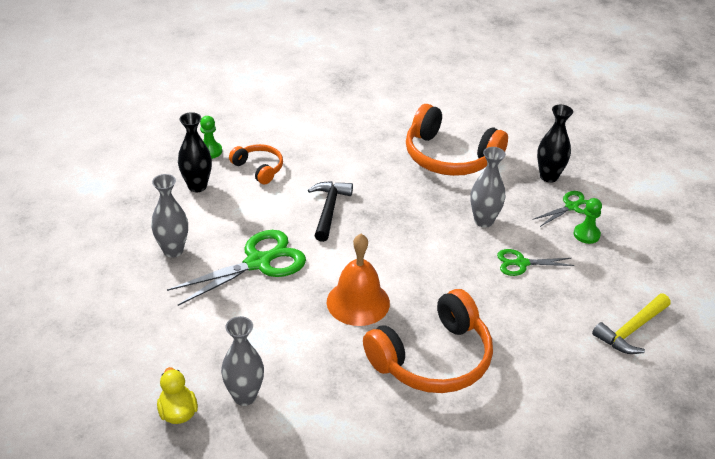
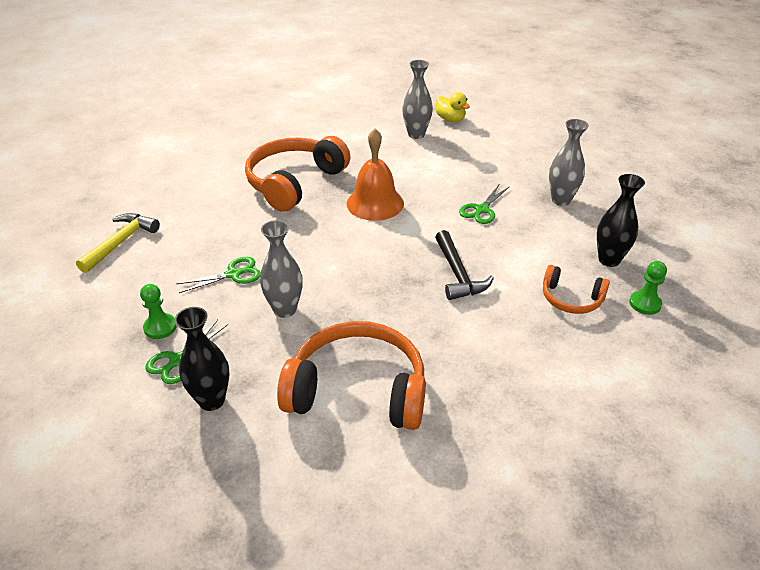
camera: 160 degrees right, 0 degrees up
green scissors [167,230,306,306] -> green scissors [459,185,510,224], size x0.55

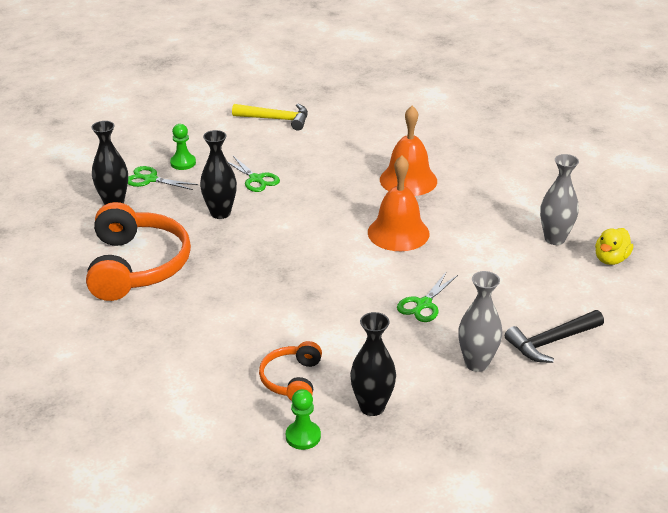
camera: 75 degrees right, 5 degrees down
orange headphones [245,136,351,212] -> orange bell [380,106,437,196]
grey vase [260,220,303,318] -> black vase [200,130,237,219]
black hammer [435,230,494,300] -> black hammer moved to [505,310,604,363]
green scissors [459,185,510,224] -> green scissors turned 75 degrees counterclockwise [397,272,458,322]

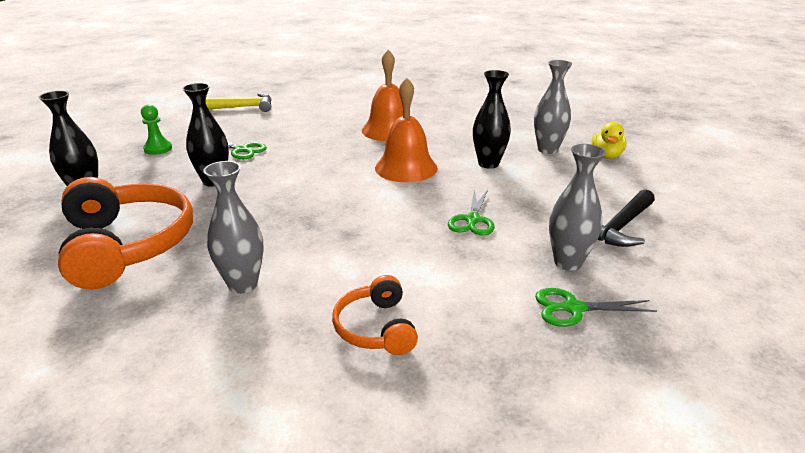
camera: 20 degrees left, 5 degrees down
green scissors [128,166,198,190] -> green scissors moved to [535,288,657,327]
green pawn [286,389,321,450] -> none
black vase [350,312,396,416] -> black vase moved to [473,70,511,169]
none -> grey vase [203,161,264,294]

